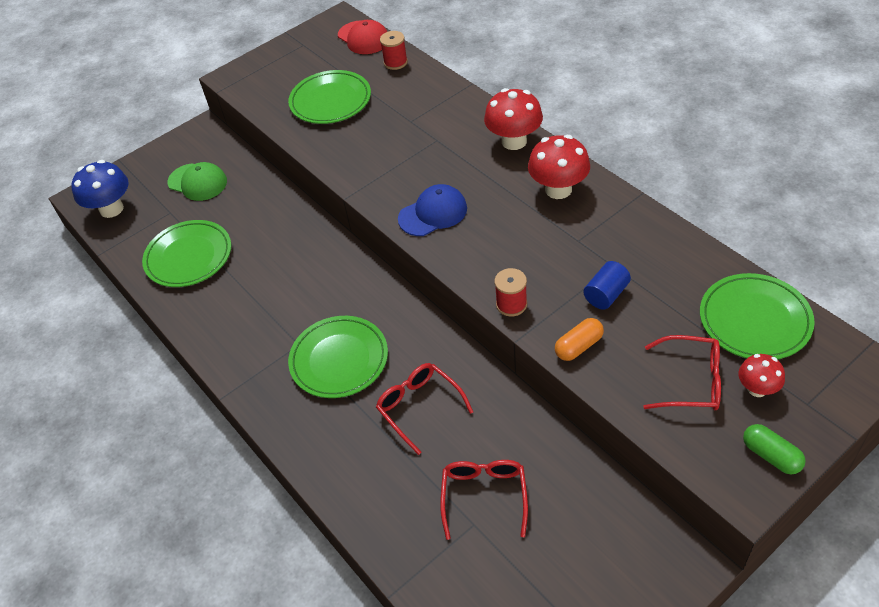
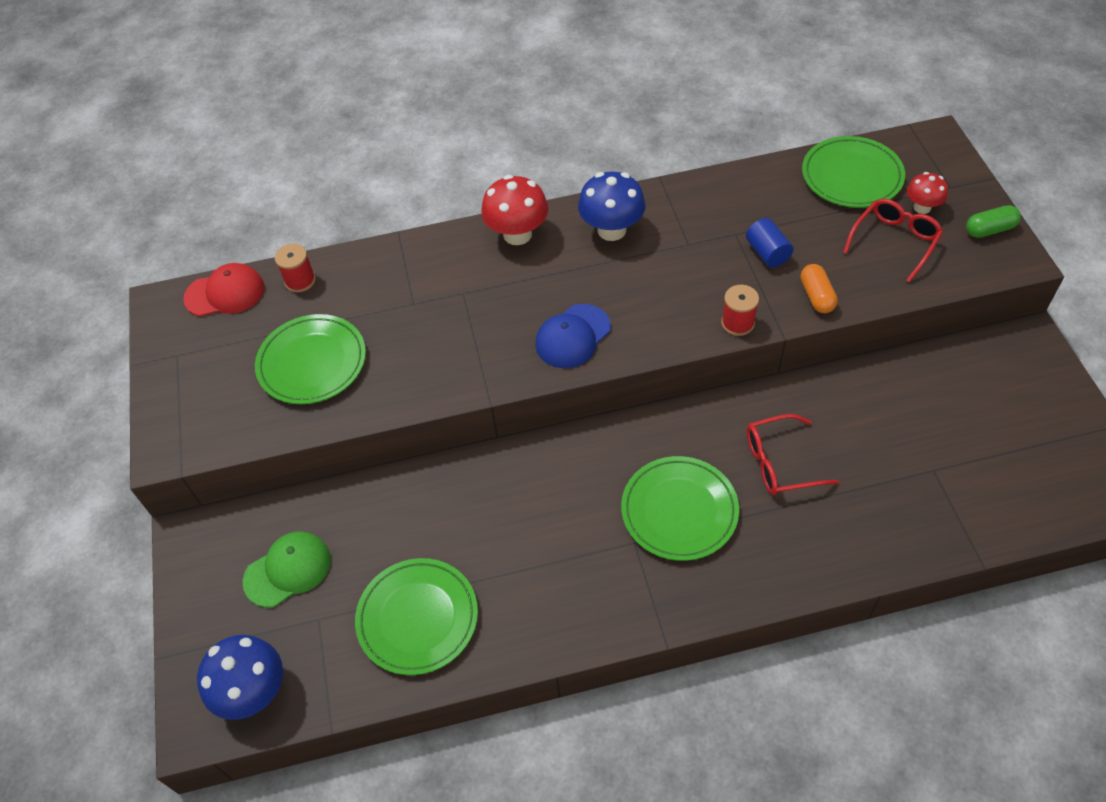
camera: 65 degrees left, 5 degrees up
blue cap [398,184,467,236] -> blue cap turned 135 degrees counterclockwise [535,304,611,368]
red glasses [440,460,528,540] -> none
red mushroom [528,135,590,199] -> blue mushroom [578,171,646,241]

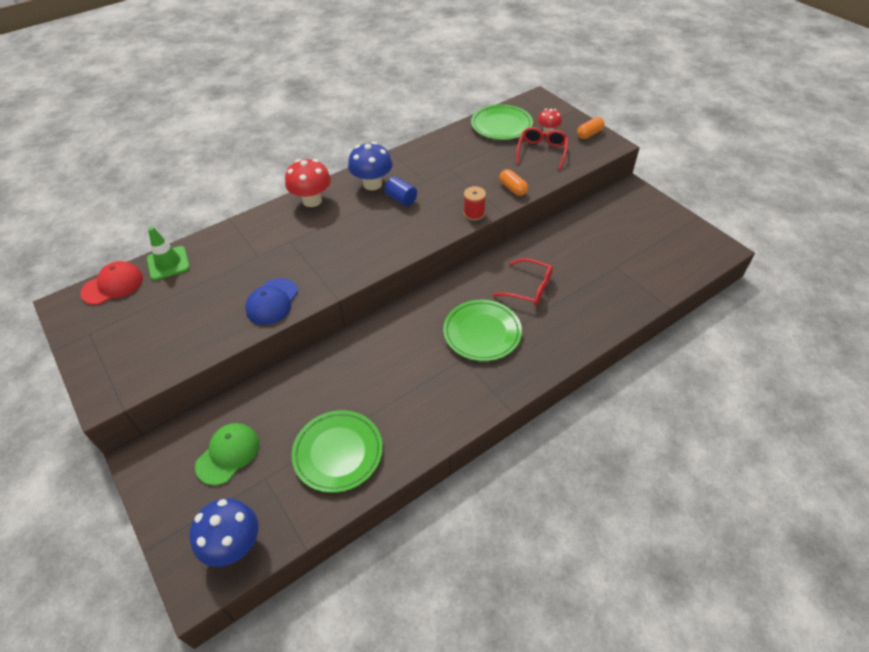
camera: 25 degrees left, 5 degrees down
green plate [255,314,366,404] -> none
red spool [275,244,316,292] -> green traffic cone [147,226,190,281]
blue cap [535,304,611,368] -> blue cap moved to [245,278,298,325]
blue cylinder [746,218,794,268] -> blue cylinder moved to [384,176,417,206]
red glasses [747,414,839,495] -> red glasses turned 120 degrees counterclockwise [493,258,553,306]
green capsule [966,205,1021,238] -> orange capsule [577,117,605,139]

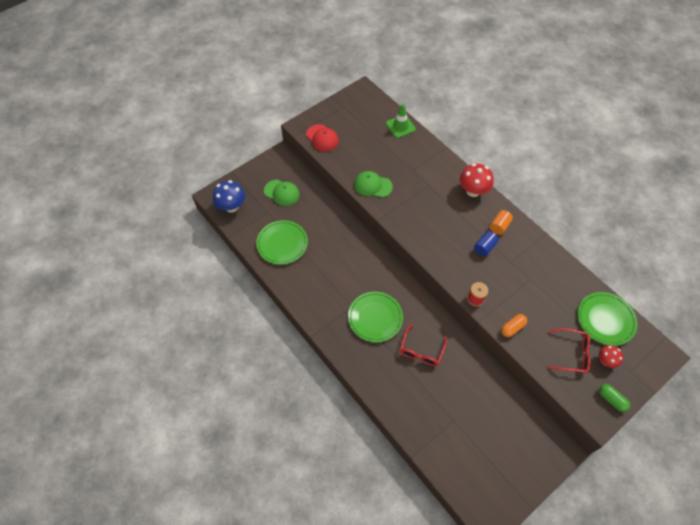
camera: 85 degrees right, 10 degrees up
red cap [80,261,143,305] -> red cap moved to [306,124,339,152]
blue cap [245,278,298,325] -> green cap [354,171,393,198]
blue mushroom [348,142,393,190] -> orange cylinder [490,210,513,235]
orange capsule [577,117,605,139] -> green capsule [599,384,630,412]

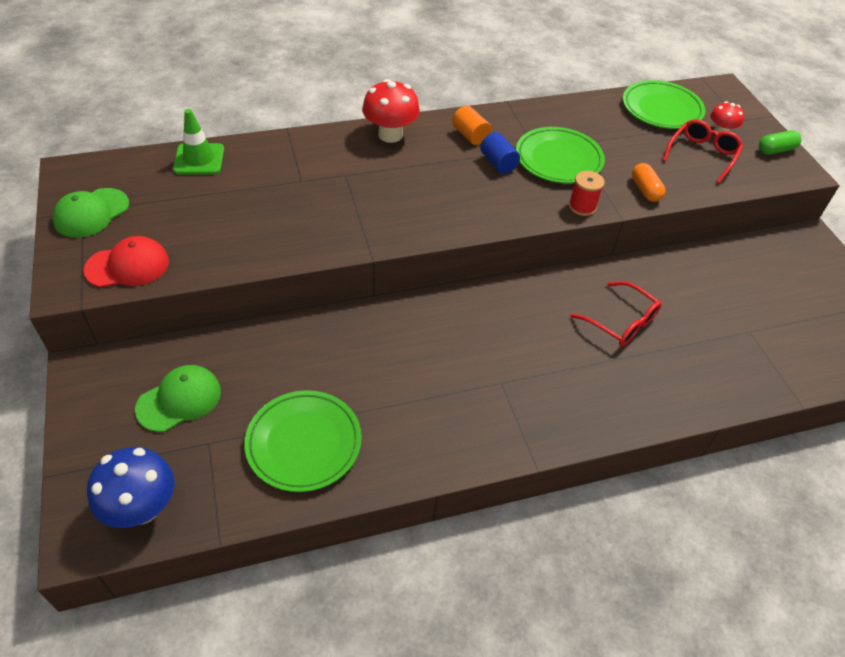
camera: 70 degrees left, 10 degrees down
green plate [348,291,403,342] -> green plate moved to [516,127,605,184]
green cap [354,171,393,198] -> green cap moved to [52,188,129,238]

